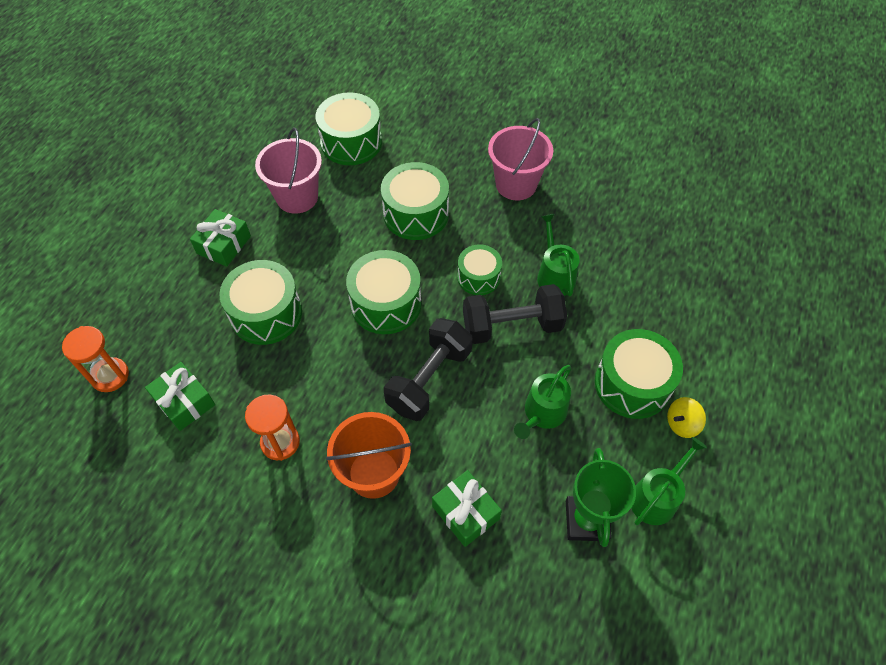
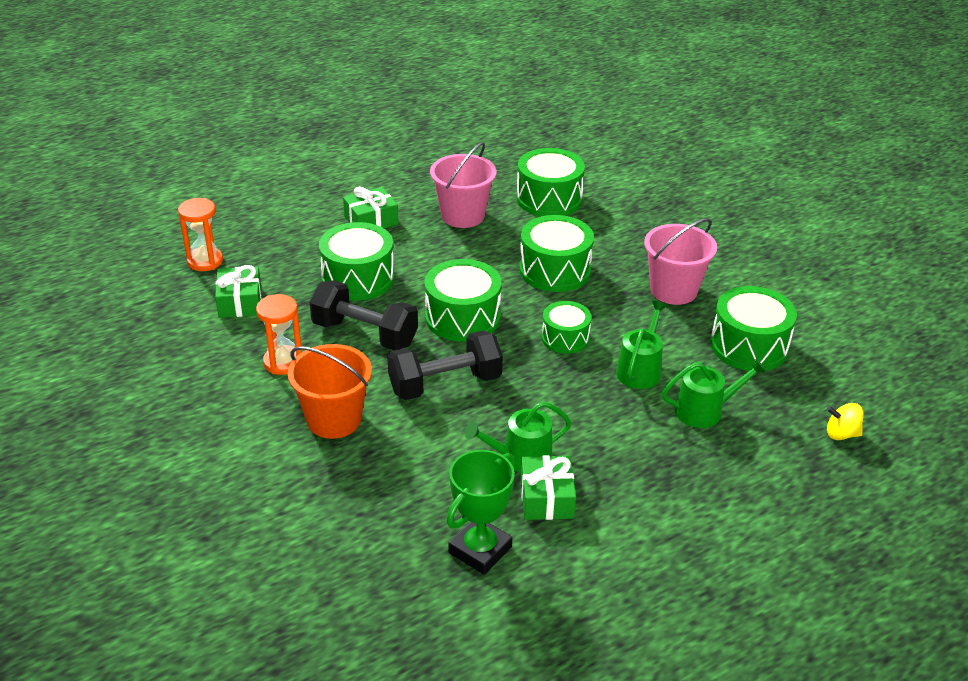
camera: 35 degrees right, 20 degrees down
green gift [432,470,502,547] -> green gift moved to [520,455,576,520]
black dumbbell [463,284,567,344] -> black dumbbell moved to [310,280,418,351]
green drum [595,329,683,419] -> green drum moved to [710,286,797,371]
green watering can [632,437,707,526] -> green watering can moved to [662,359,766,428]
yellow spinning top [667,397,706,438] -> yellow spinning top moved to [827,403,863,440]

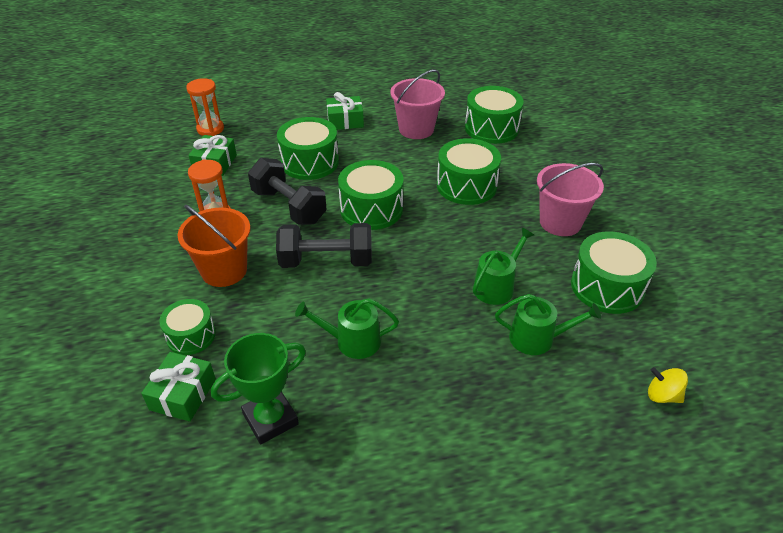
camera: 20 degrees right, 5 degrees up
green gift [520,455,576,520] -> green gift moved to [141,352,216,422]
green drum [542,301,592,354] -> green drum moved to [159,299,216,355]

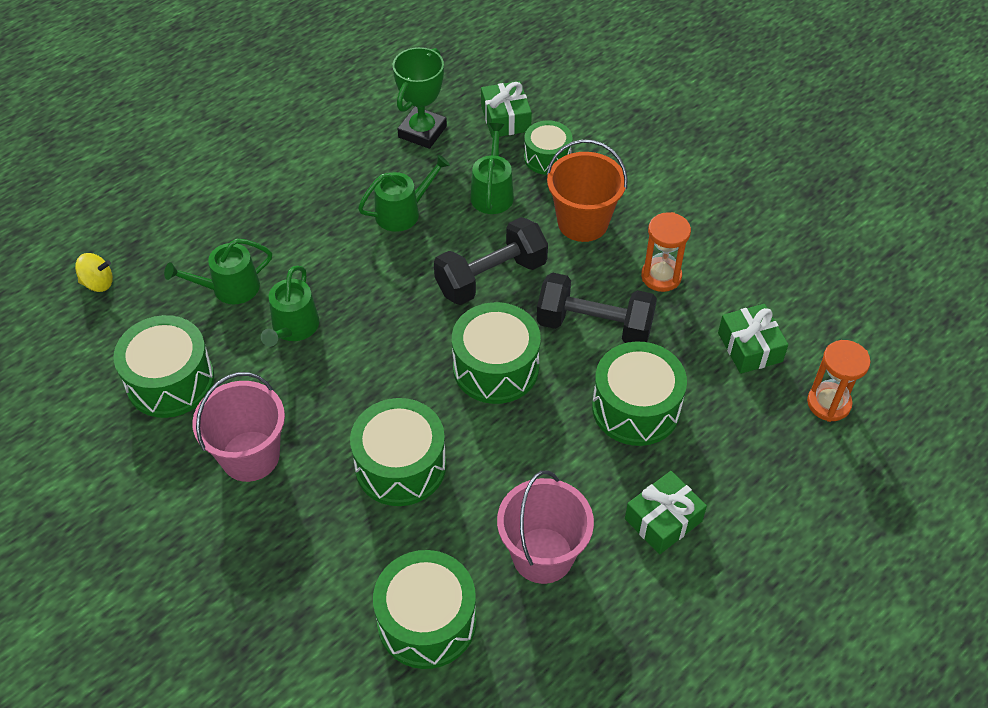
camera: 150 degrees right, 10 degrees up
none -> green watering can [470,123,514,214]

